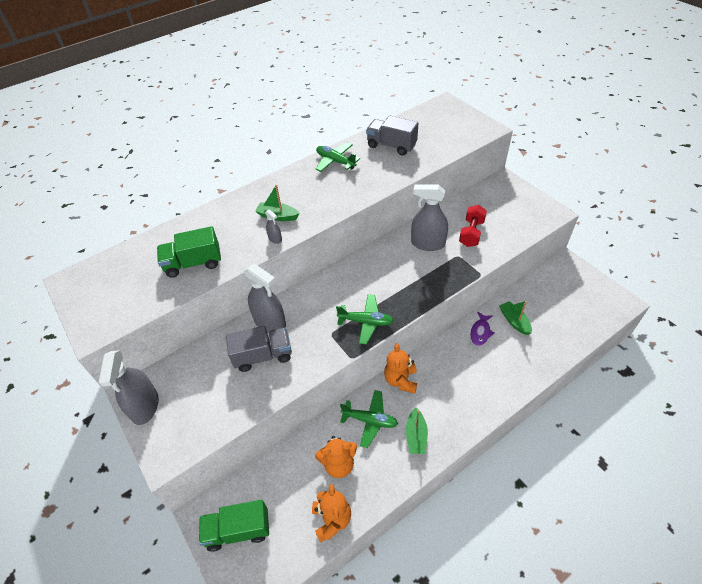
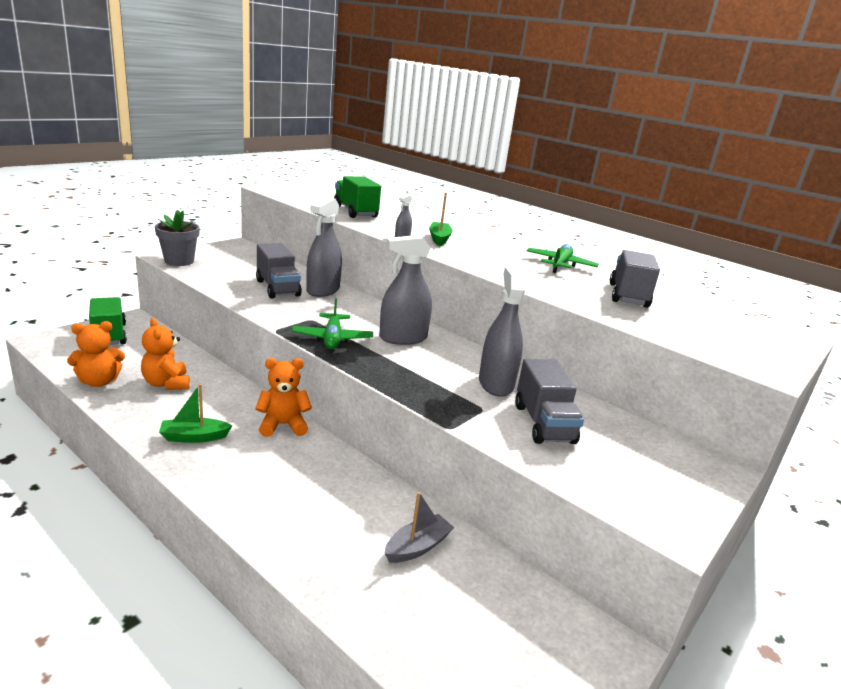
camera: 70 degrees right, 25 degrees down
grey spray bottle [99,350,159,425] -> grey spray bottle moved to [379,235,432,345]
green plane [340,390,398,448] -> none
red dumbbell [459,205,487,247] -> grey truck [515,359,584,444]
purple fish [470,311,494,346] -> none
green boat [499,301,532,335] -> grey boat [384,492,454,563]
none -> grey flower pot [155,210,200,266]

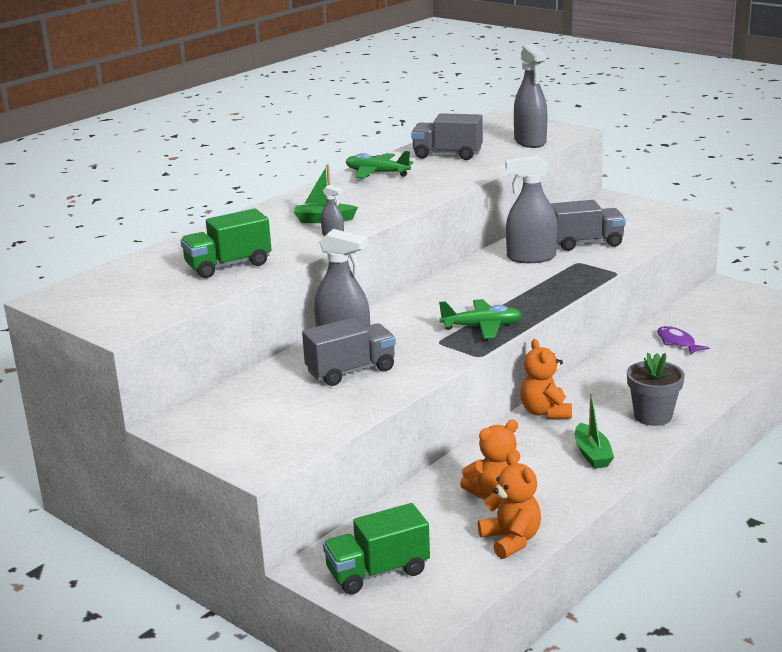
camera: 85 degrees left, 0 degrees up
grey flower pot [155,210,200,266] -> grey flower pot moved to [627,353,685,426]
grey spray bottle [379,235,432,345] -> grey spray bottle moved to [514,44,547,148]
grey boat [384,492,454,563] -> purple fish [657,326,709,355]

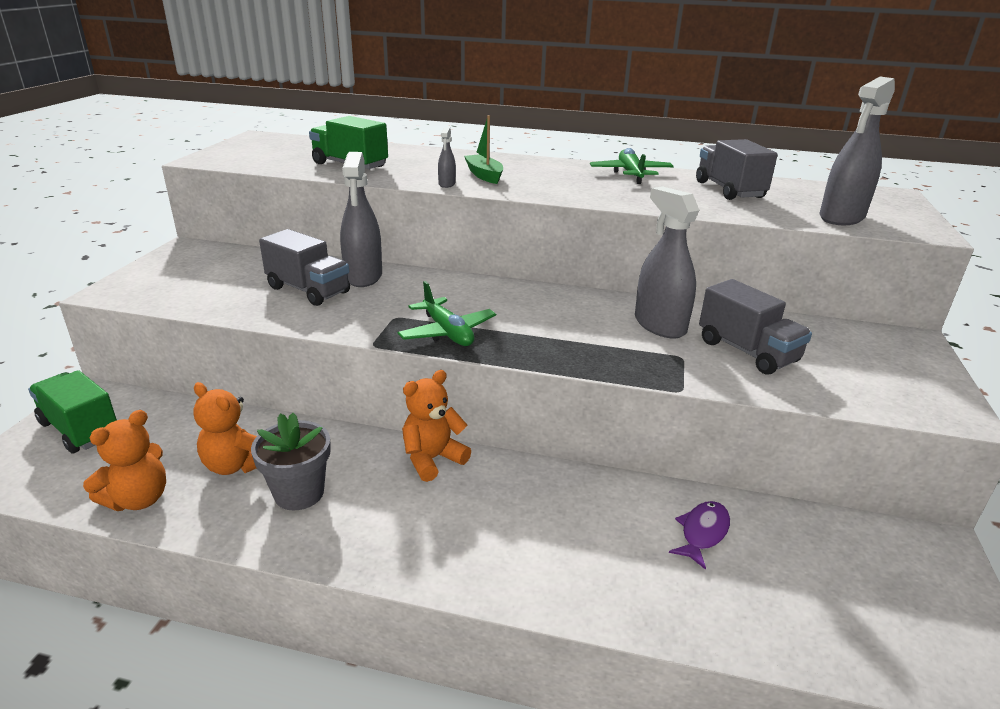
camera: 60 degrees right, 5 degrees up
green boat [575,393,614,469] -> none
grey flower pot [627,353,685,426] -> grey flower pot moved to [251,413,331,511]

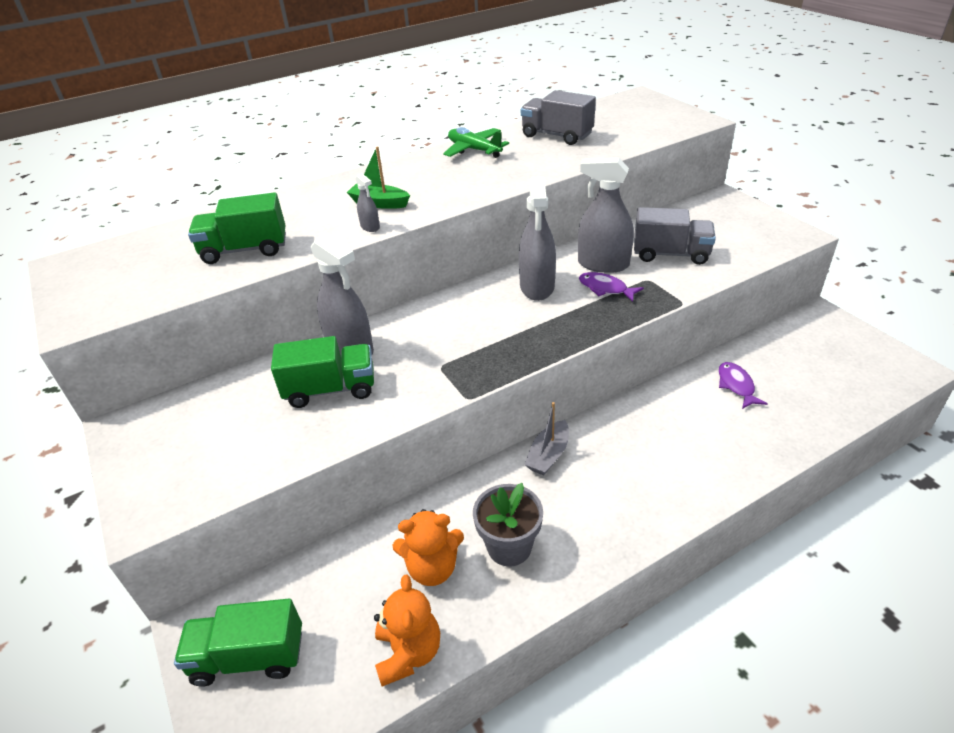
camera: 40 degrees left, 10 degrees up
grey truck [259,229,350,306] -> green truck [271,336,374,408]
green plane [398,281,496,346] -> none
orange teddy bear [402,370,471,482] -> grey boat [524,402,569,475]
grey spray bottle [820,77,895,225] -> grey spray bottle moved to [519,177,556,301]
none -> purple fish [579,272,644,302]

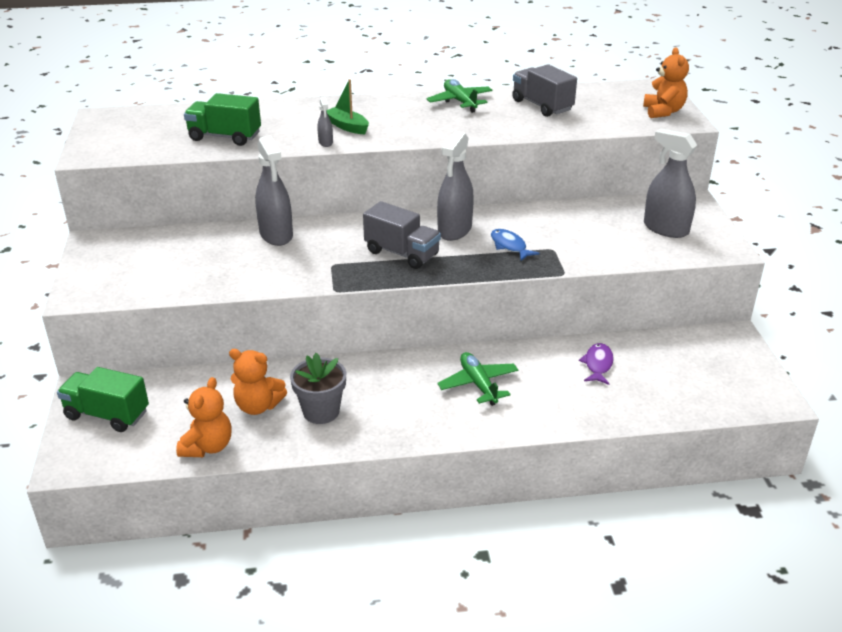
camera: 20 degrees right, 5 degrees down
green truck [271,336,374,408] -> none
grey boat [524,402,569,475] -> none
grey spray bottle [578,158,634,273] -> grey spray bottle moved to [644,128,697,238]
purple fish [579,272,644,302] -> blue fish [491,229,540,261]
grey truck [634,207,716,265] -> grey truck moved to [363,201,441,269]
none -> green plane [437,352,518,406]
none -> orange teddy bear [643,47,689,118]

